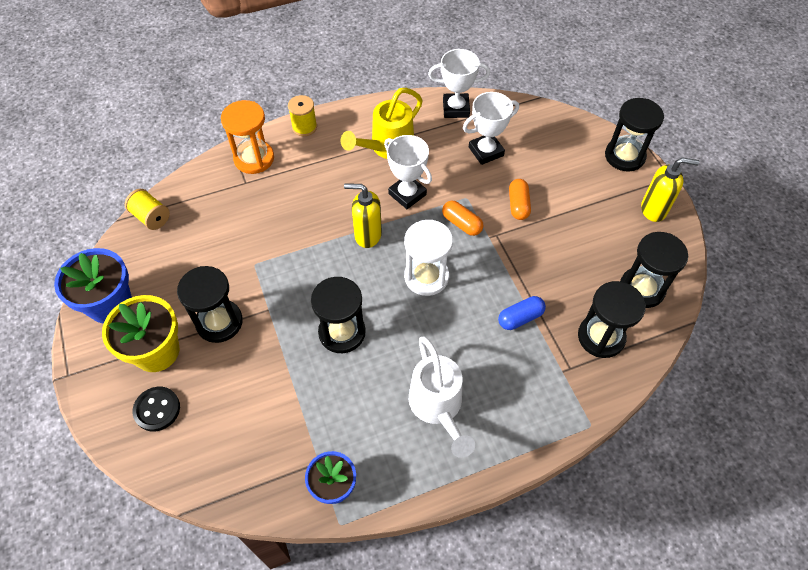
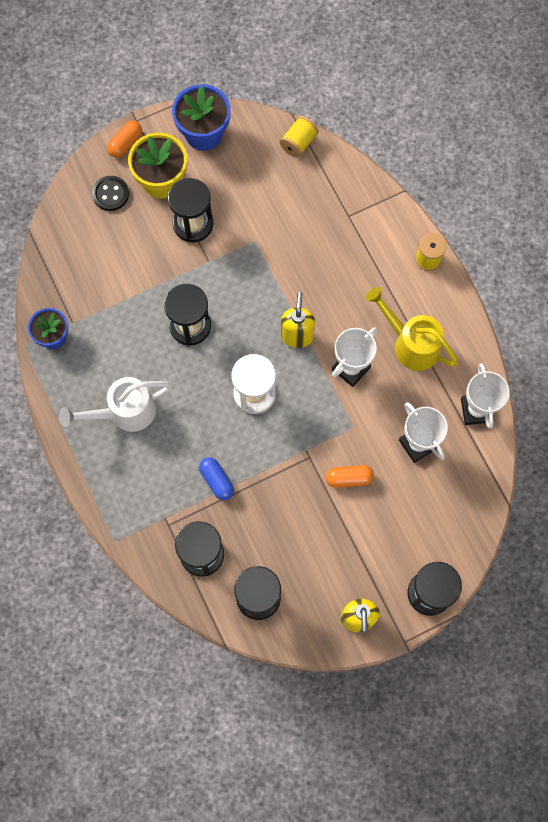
camera: 85 degrees right, 15 degrees up
orange hourglass [221,100,274,174] -> none
orange capsule [442,201,483,236] -> orange capsule moved to [107,121,142,158]

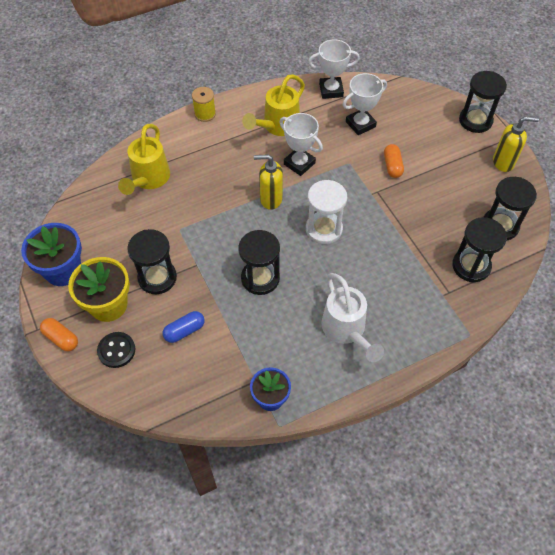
camera: 90 degrees left, 15 degrees down
blue capsule [199,457,234,500] -> blue capsule moved to [163,311,205,343]
yellow spool [280,116,319,158] -> none
none -> yellow watering can [118,124,170,195]

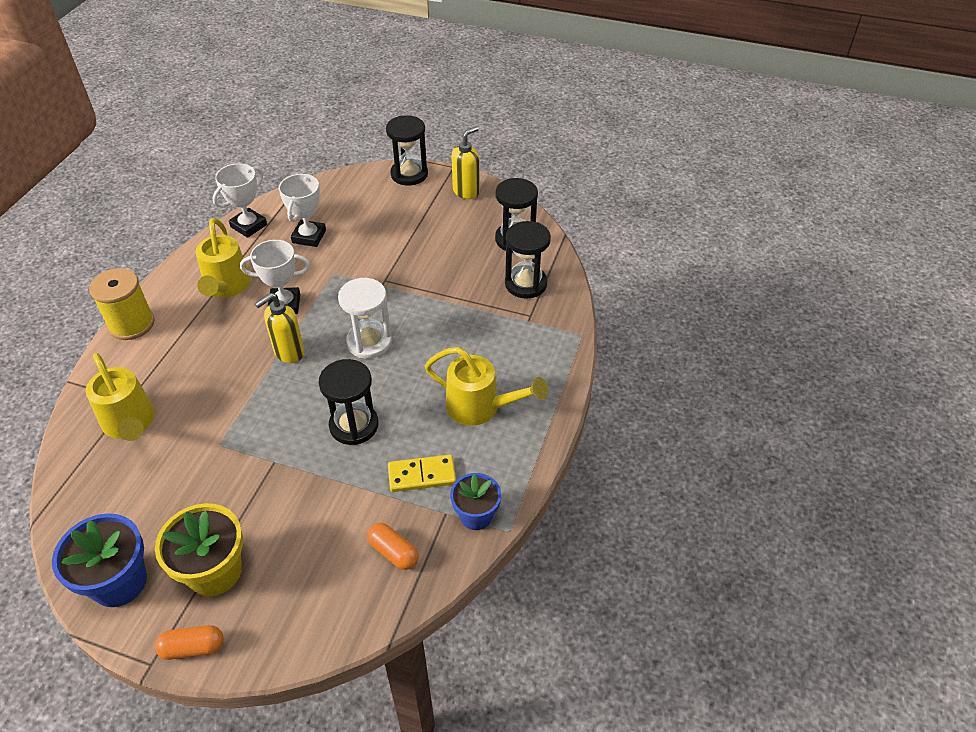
camera: 45 degrees left, 10 degrees down
black button [97,332,135,368] -> none
black hourglass [127,229,177,294] -> none
blue capsule [163,311,205,343] -> none
yellow spool [192,87,216,122] -> yellow spool [89,268,155,340], size x1.56
white watering can [321,273,384,362] -> yellow watering can [425,347,548,426]
orange capsule [384,144,404,178] -> orange capsule moved to [367,523,418,570]
none -> yellow domino [388,455,456,492]

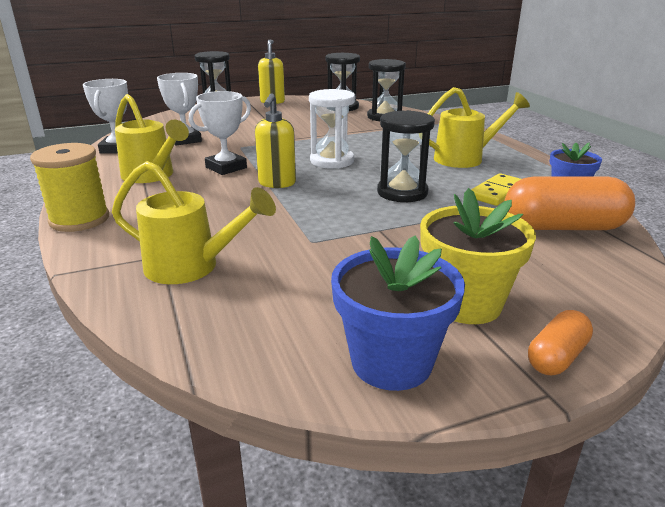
camera: 40 degrees left, 20 degrees down
orange capsule [367,523,418,570] -> orange capsule [505,176,635,230], size x1.94

